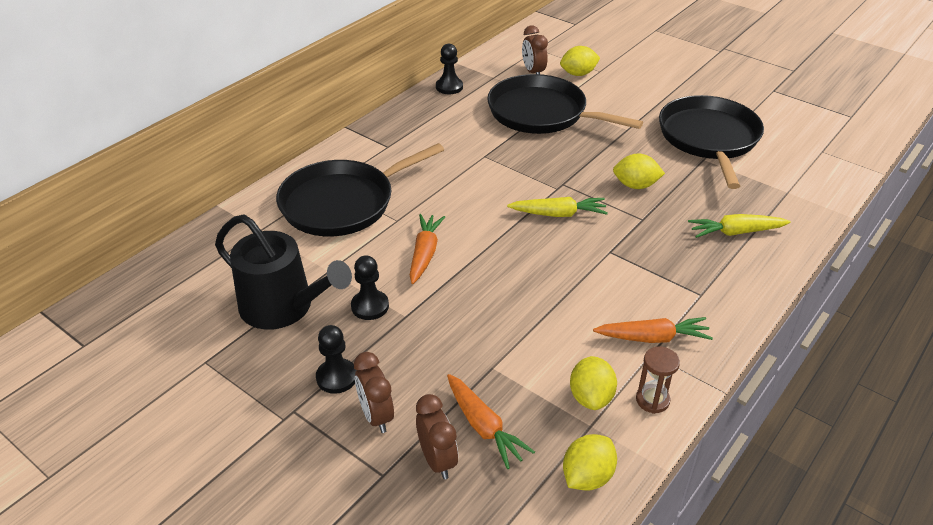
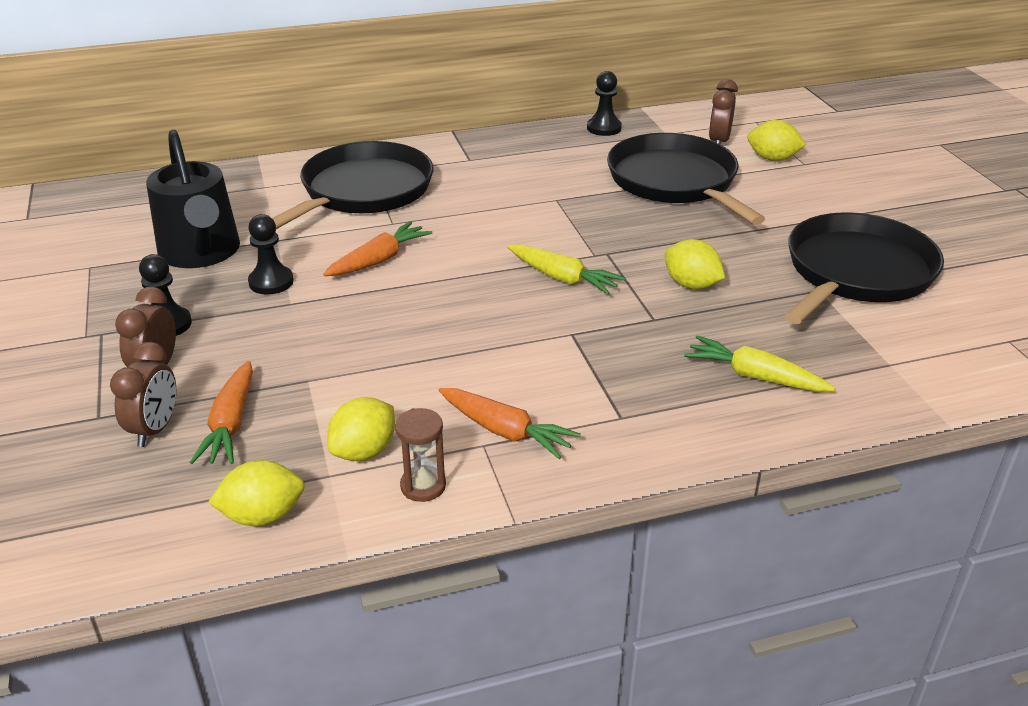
camera: 35 degrees right, 5 degrees down
black pan [276,143,444,236] -> black pan turned 120 degrees clockwise [272,141,433,229]

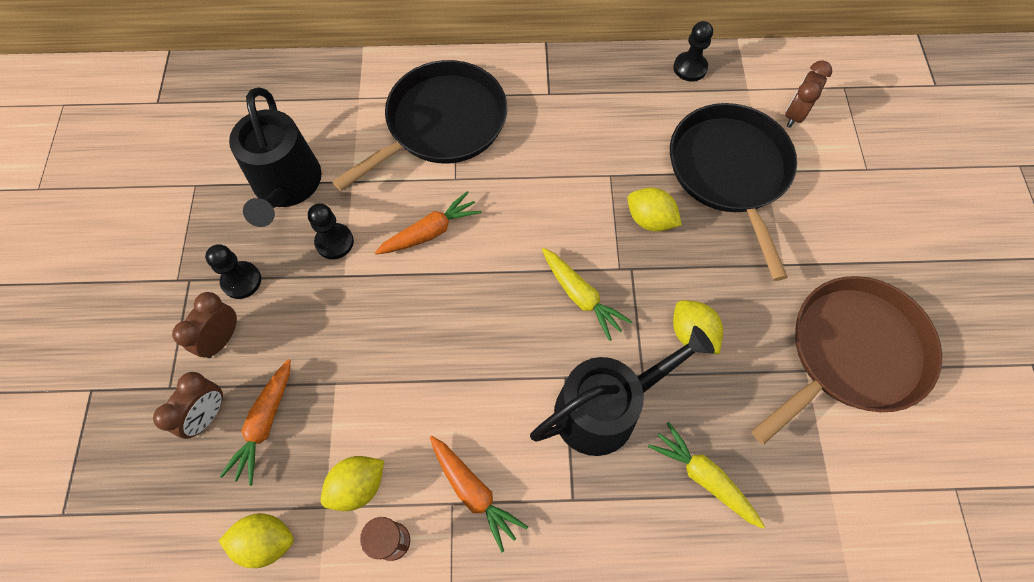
camera: 15 degrees right, 30 degrees up
yellow lemon [747,120,806,161] -> yellow lemon moved to [628,187,682,232]
black pan [784,212,944,324] -> brown pan [752,276,942,444]
none -> black watering can [530,326,715,456]

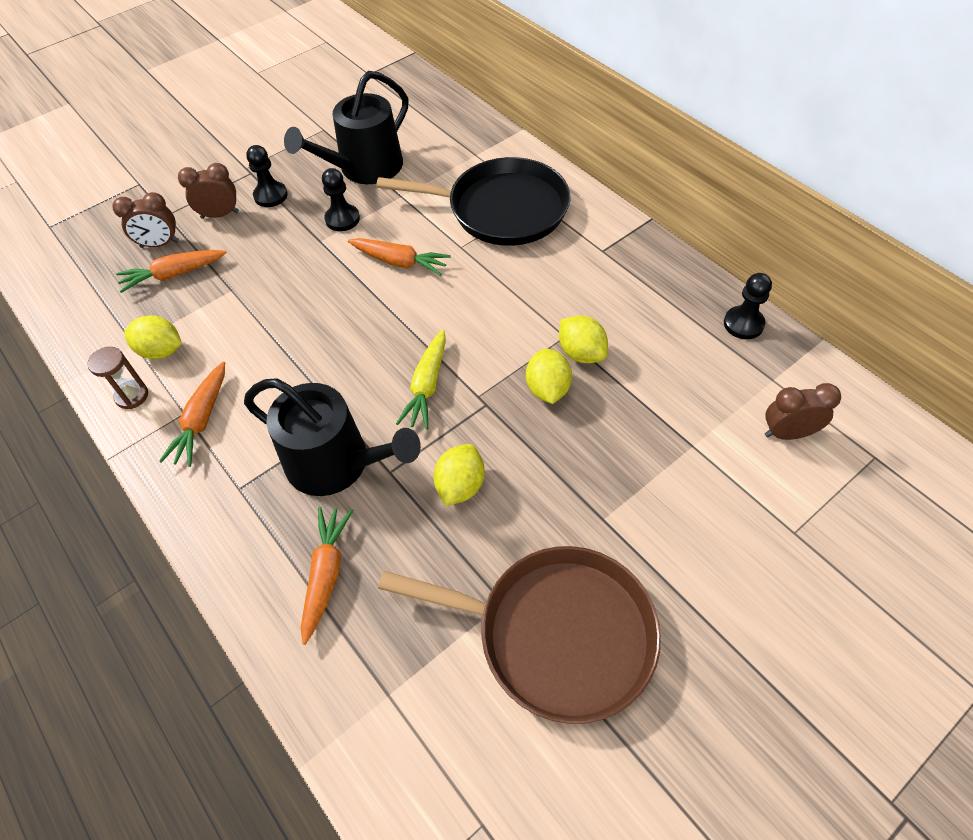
camera: 55 degrees right, 10 degrees down
yellow lemon [219,513,294,568] -> yellow lemon moved to [559,315,608,363]
yellow carrot [648,422,765,529] -> orange carrot [301,507,353,645]
black pan [670,103,797,281] -> none

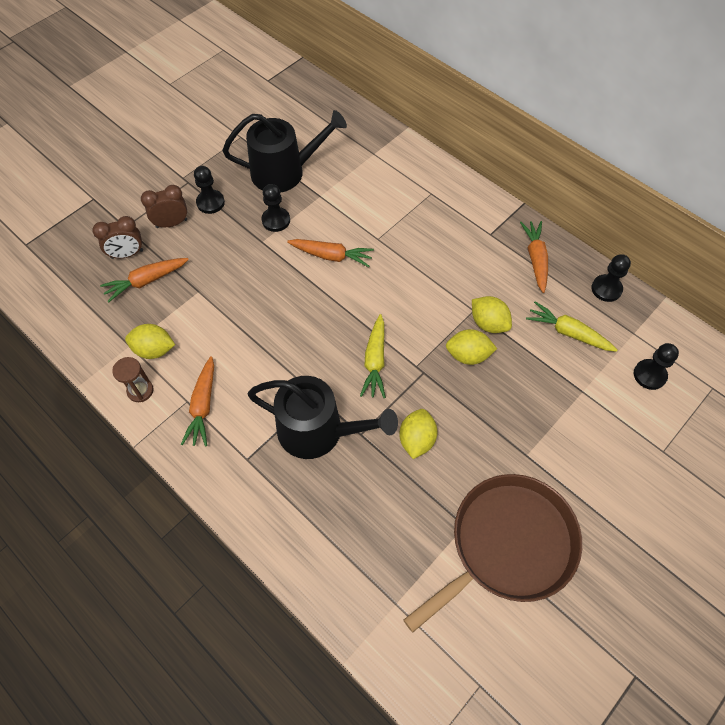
camera: 10 degrees left, 5 degrees up
black watering can [284,71,408,184] -> black watering can turned 135 degrees counterclockwise [223,110,347,193]
orange carrot [301,507,353,645] -> orange carrot moved to [520,221,548,293]
black pan [376,157,570,246] -> none
brown pan [378,546,661,724] -> brown pan turned 45 degrees counterclockwise [404,474,582,632]
yellow lemon [526,349,572,404] -> yellow lemon turned 75 degrees counterclockwise [446,329,497,365]
brown clock [765,383,841,440] -> black pawn [634,343,679,390]
none -> yellow carrot [526,301,617,352]

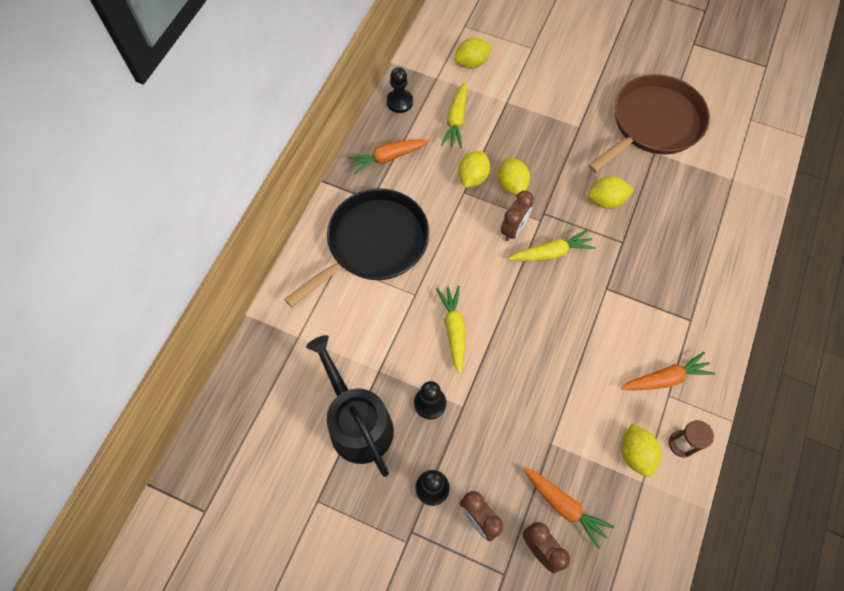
camera: 110 degrees left, 5 degrees up
black watering can [248,376,398,459] -> none
orange carrot [287,239,374,267] -> yellow carrot [436,286,465,374]
brown pan [404,474,582,632] -> brown pan turned 105 degrees clockwise [588,74,710,173]
black pawn [634,343,679,390] -> yellow lemon [454,38,492,69]
none -> black pan [284,188,429,307]
none -> brown clock [501,191,534,241]

